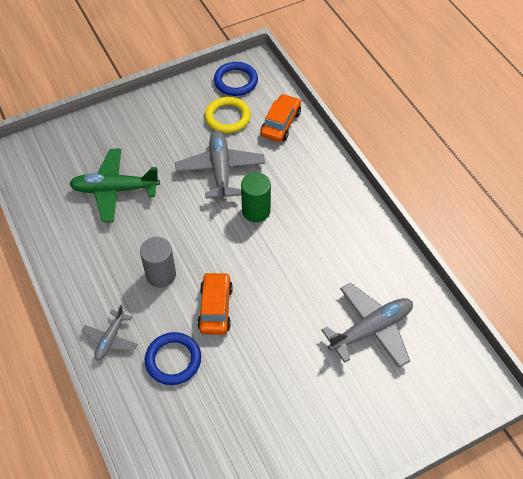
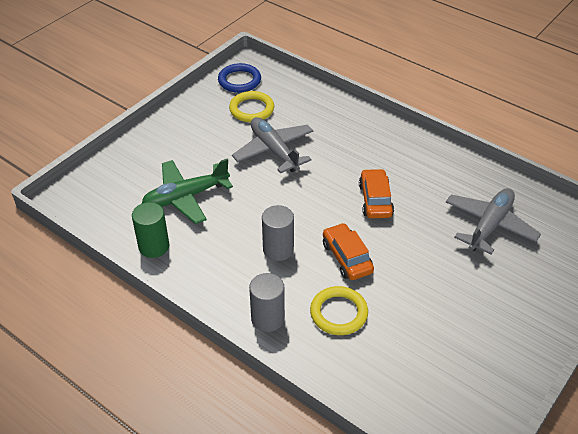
camera: 25 degrees left, 10 degrees down
grey plane [82,305,137,361] -> grey cylinder [249,273,285,332]
blue ring [145,332,201,385] -> yellow ring [310,286,368,335]
green cylinder [241,172,271,222] -> green cylinder moved to [132,202,169,258]
orange car [261,94,301,142] -> orange car moved to [359,169,394,218]

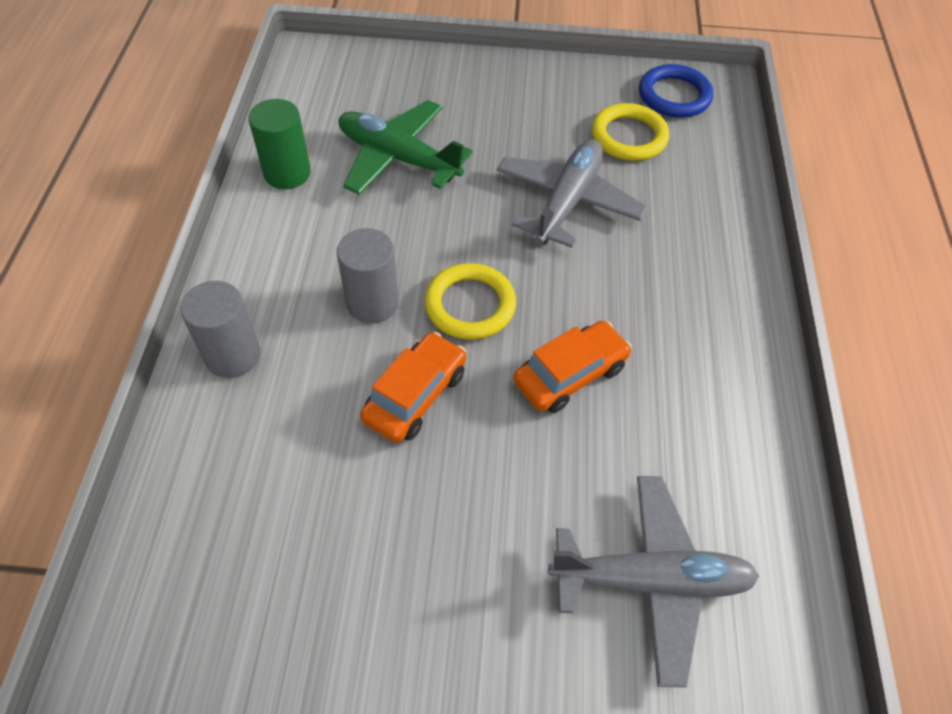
camera: 55 degrees right, 10 degrees up
yellow ring [310,286,368,335] -> yellow ring moved to [425,263,516,340]

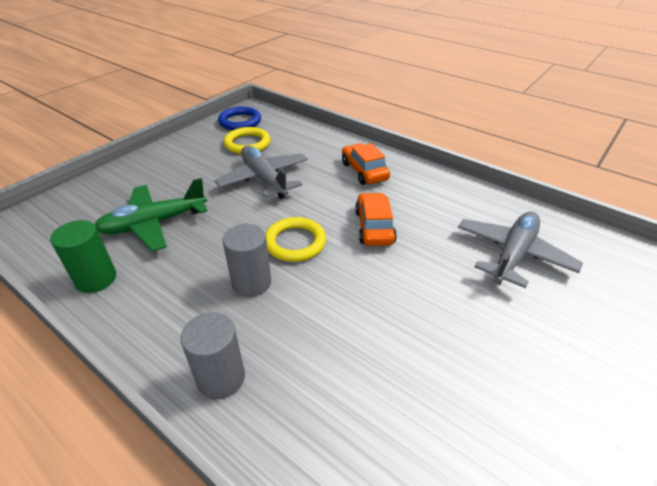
camera: 55 degrees left, 15 degrees down
orange car [360,332,466,443] -> orange car moved to [342,143,390,185]

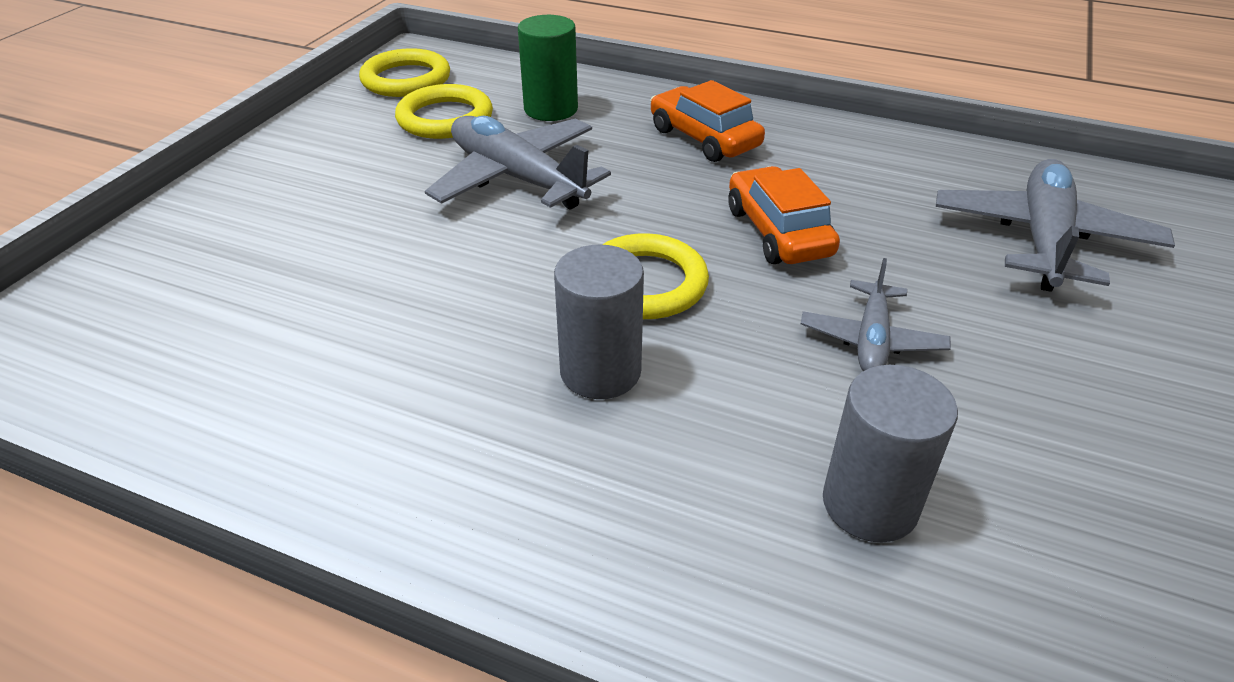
camera: 15 degrees left, 0 degrees up
green cylinder [50,220,116,293] -> green cylinder moved to [518,15,578,121]
green plane [95,178,208,251] -> none
grey cylinder [180,312,245,400] -> grey cylinder moved to [823,365,958,542]
blue ring [218,107,261,130] -> yellow ring [359,48,450,97]
none -> grey plane [801,258,951,371]

